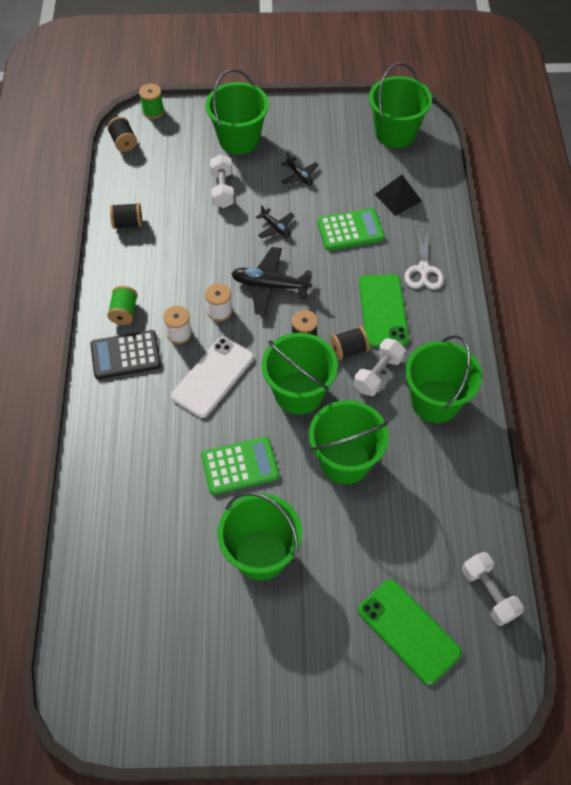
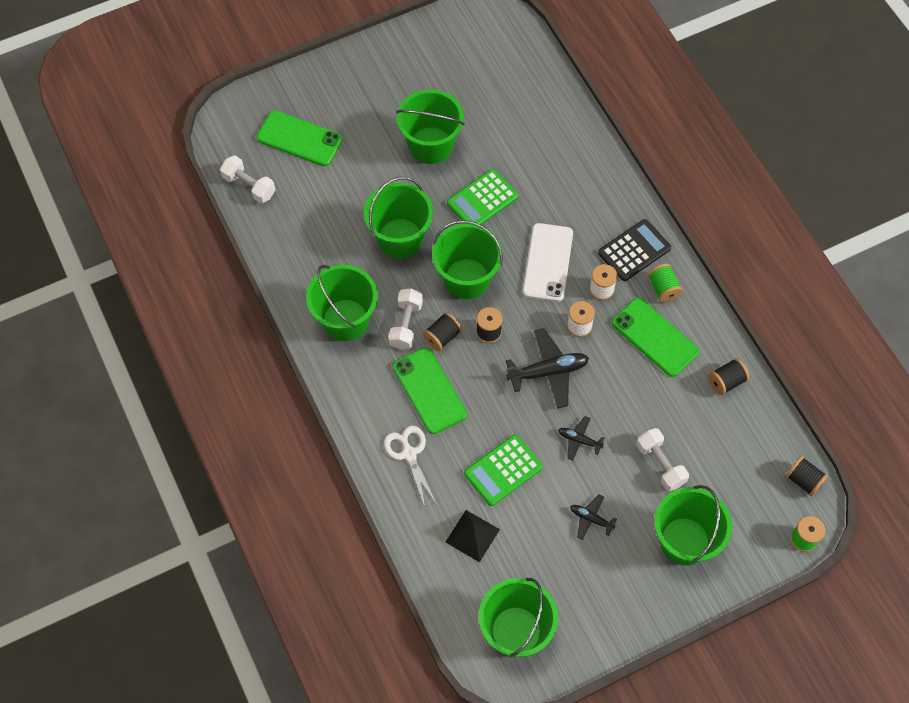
camera: 155 degrees right, 5 degrees up
none -> green phone [612,298,699,377]

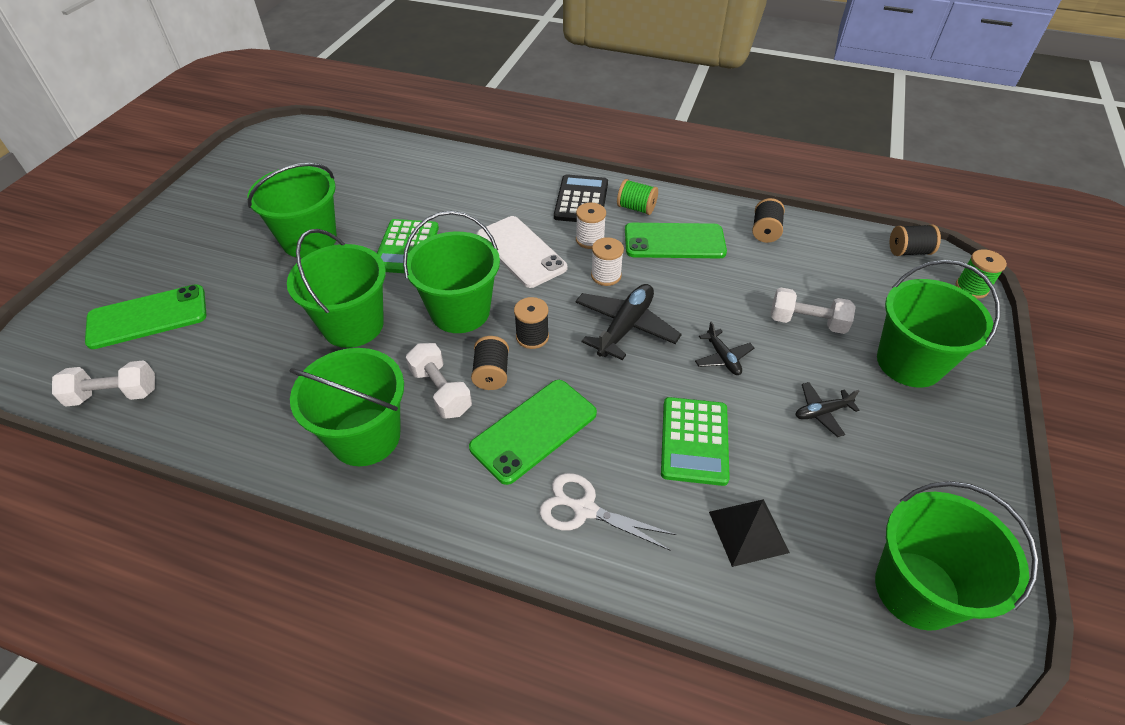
camera: 45 degrees left, 15 degrees down
green phone [392,347,467,434] -> green phone turned 60 degrees counterclockwise [469,380,597,485]
black plane [558,416,605,460] -> black plane turned 90 degrees counterclockwise [695,321,754,375]

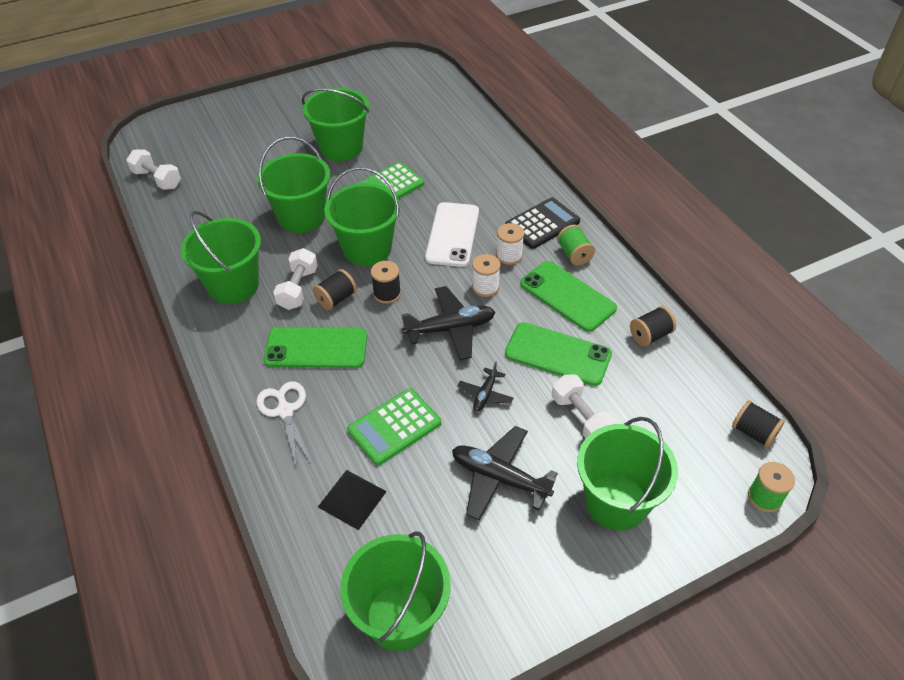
camera: 45 degrees right, 0 degrees up
green phone [85,285,206,349] -> green phone moved to [505,322,612,386]
black plane [796,382,859,437] -> black plane [452,426,558,520], size x1.82

